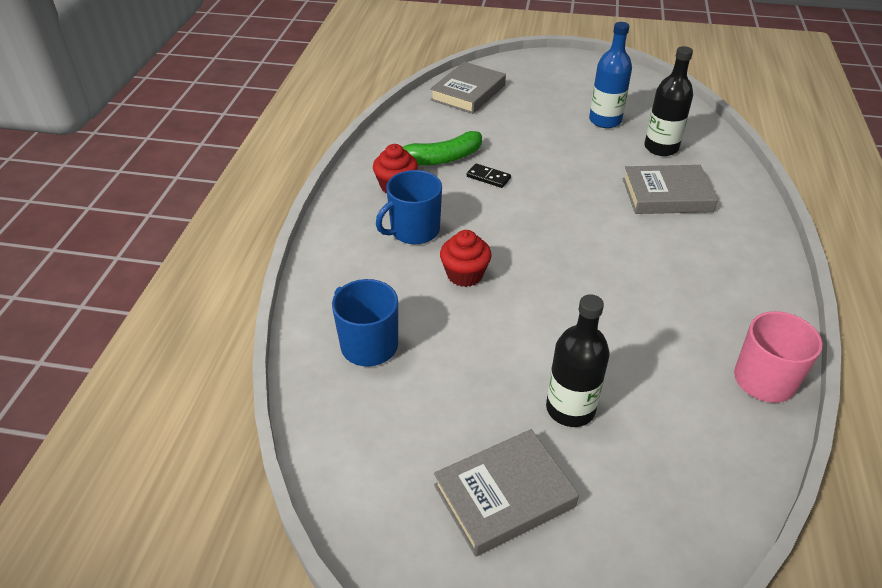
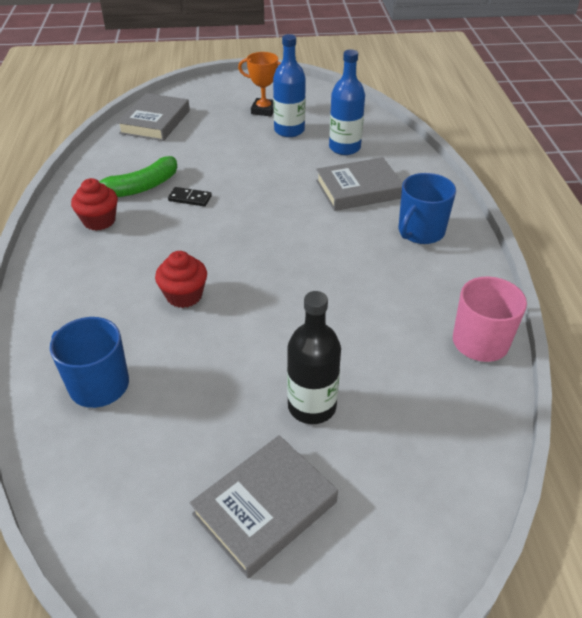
camera: 15 degrees left, 0 degrees up
blue mug [376,170,442,244] -> blue mug moved to [399,173,456,244]
black bottle [644,46,693,156] -> blue bottle [329,50,365,155]
none -> orange trophy [238,52,281,116]

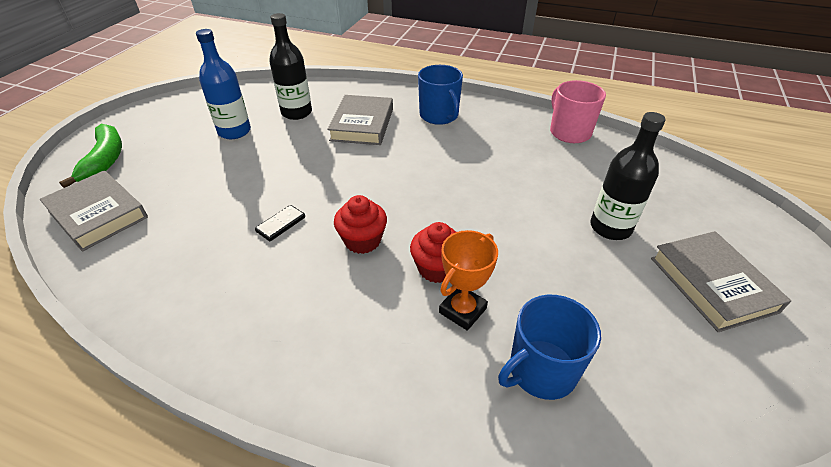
camera: 65 degrees left, 0 degrees up
red cupcake [71,178,118,231] -> red cupcake moved to [334,195,387,254]
green banana [99,156,177,197] -> green banana moved to [59,124,122,188]
orange trophy [238,52,281,116] -> orange trophy moved to [439,230,498,331]
blue bottle [329,50,365,155] -> black bottle [269,13,312,120]

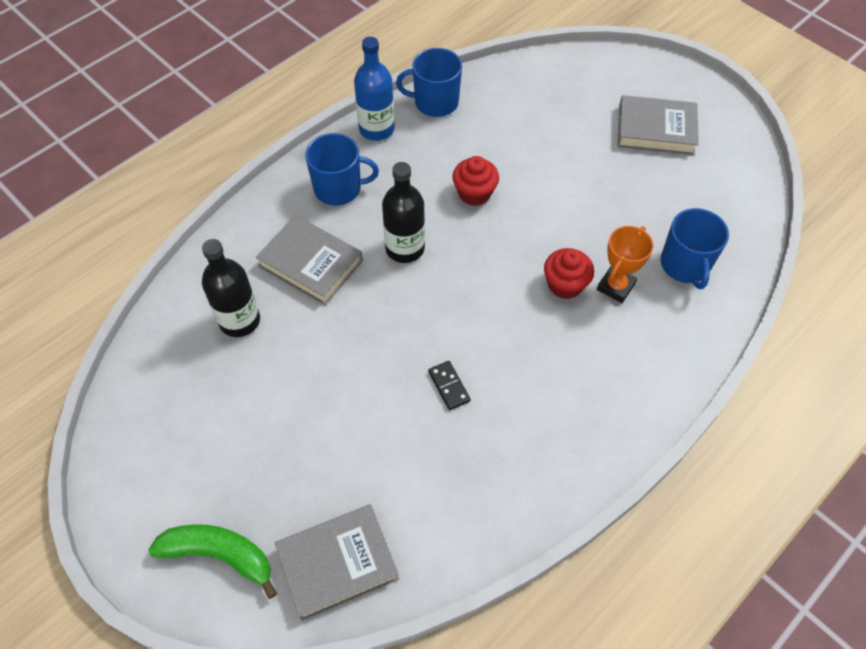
camera: 65 degrees left, 15 degrees up
blue bottle [196,29,251,139] -> blue bottle moved to [354,37,395,141]
red cupcake [334,195,387,254] -> red cupcake moved to [452,156,499,206]
orange trophy [439,230,498,331] -> orange trophy turned 60 degrees clockwise [597,226,654,303]
pink mug [550,80,606,143] -> blue mug [396,48,462,117]
black bottle [590,112,666,240] -> black bottle moved to [382,162,425,263]

